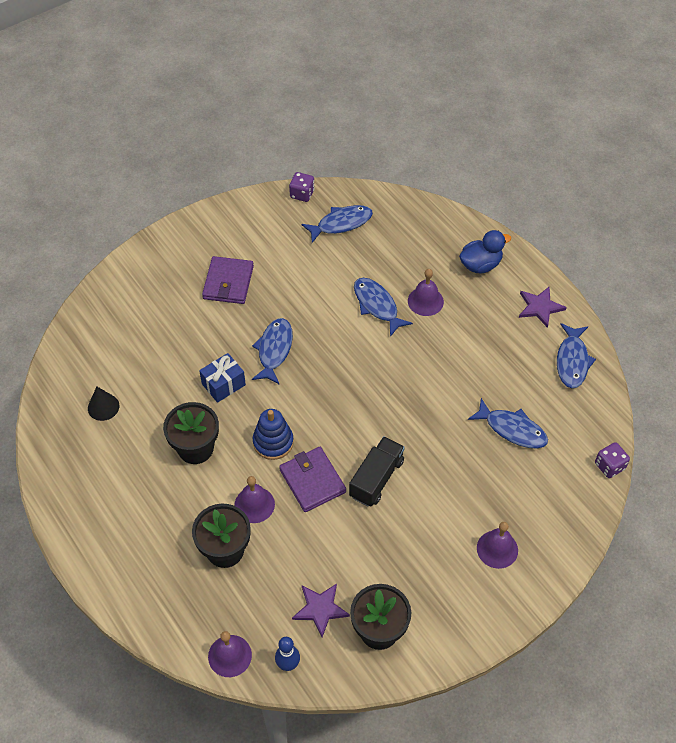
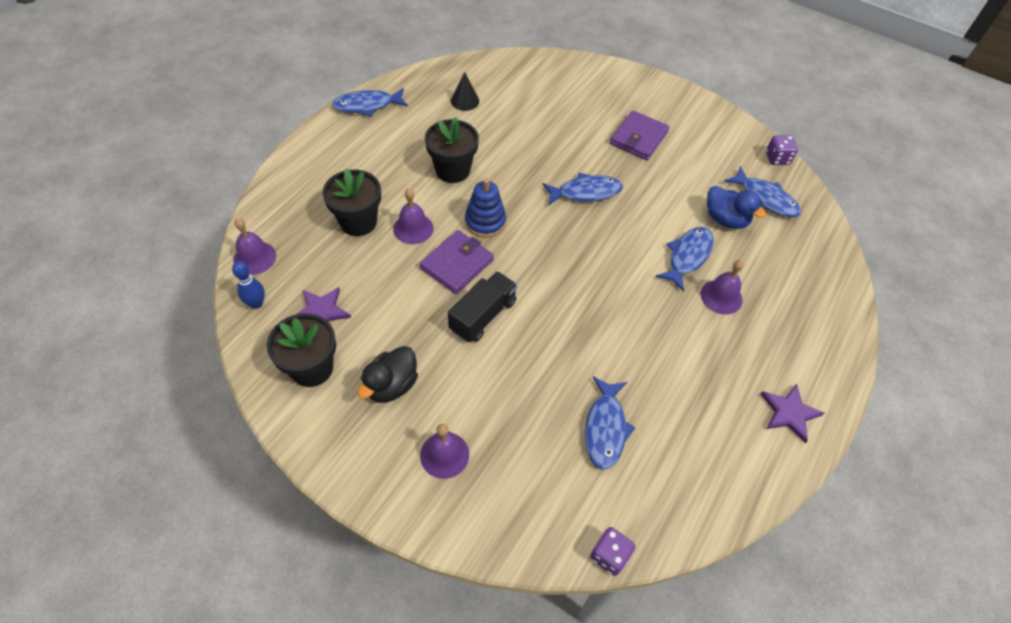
camera: 65 degrees right, 0 degrees up
blue gift [199,353,246,403] -> none
purple wallet [202,256,254,304] -> purple wallet turned 45 degrees counterclockwise [610,110,670,160]
black truck [349,436,405,506] -> black truck turned 60 degrees counterclockwise [448,271,518,342]
blue duck [459,230,511,274] -> blue duck moved to [707,186,766,229]
blue fish [557,323,596,389] -> blue fish moved to [332,88,408,116]
none -> black duck [358,346,418,403]

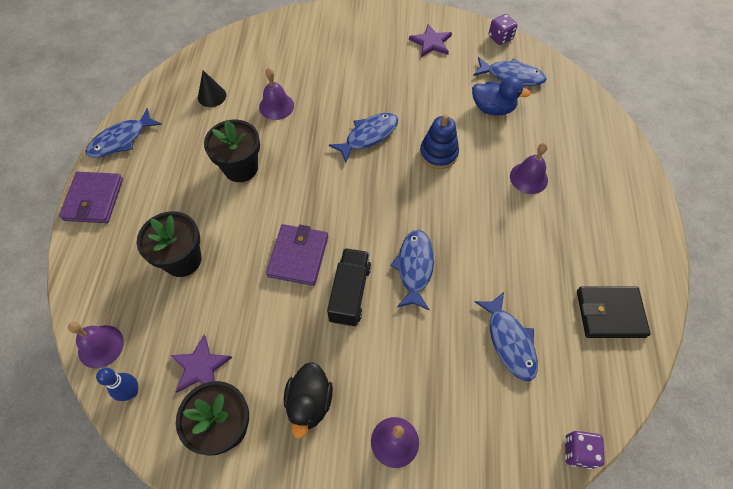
camera: 25 degrees left, 5 degrees up
purple bell [393,189,433,244] -> purple bell moved to [259,68,294,120]
blue stacking toy [465,178,506,238] -> blue stacking toy moved to [420,114,459,169]
purple wallet [610,110,670,160] -> purple wallet moved to [59,172,123,223]
blue fish [656,227,714,292] -> blue fish moved to [390,230,434,311]
purple star [761,384,824,443] -> purple star moved to [409,24,452,57]
none -> black wallet [577,287,651,338]

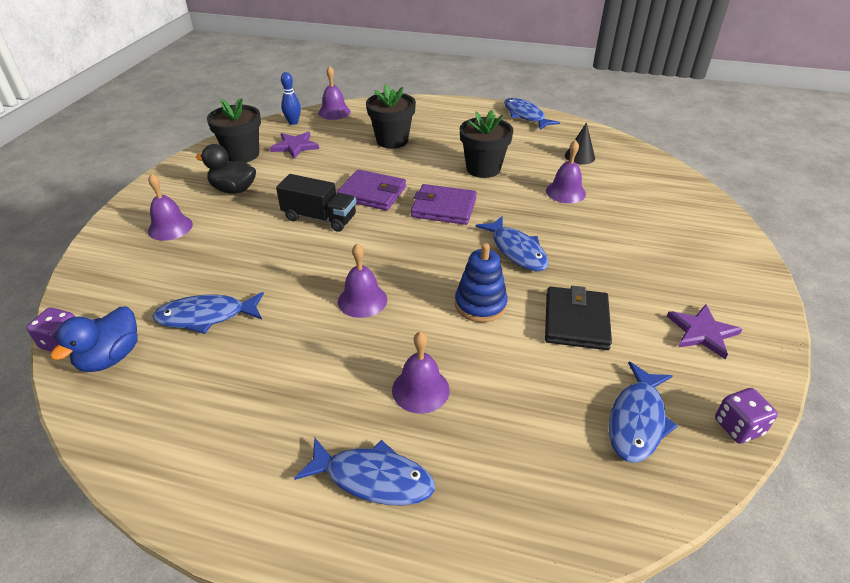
camera: 100 degrees right, 20 degrees down
purple wallet [59,172,123,223] -> purple wallet moved to [411,184,477,225]
blue fish [390,230,434,311] -> blue fish moved to [294,438,435,506]
blue duck [472,76,531,116] -> blue duck moved to [50,306,138,372]
black wallet [577,287,651,338] -> black wallet moved to [545,286,612,350]
none -> purple bell [338,243,387,318]

